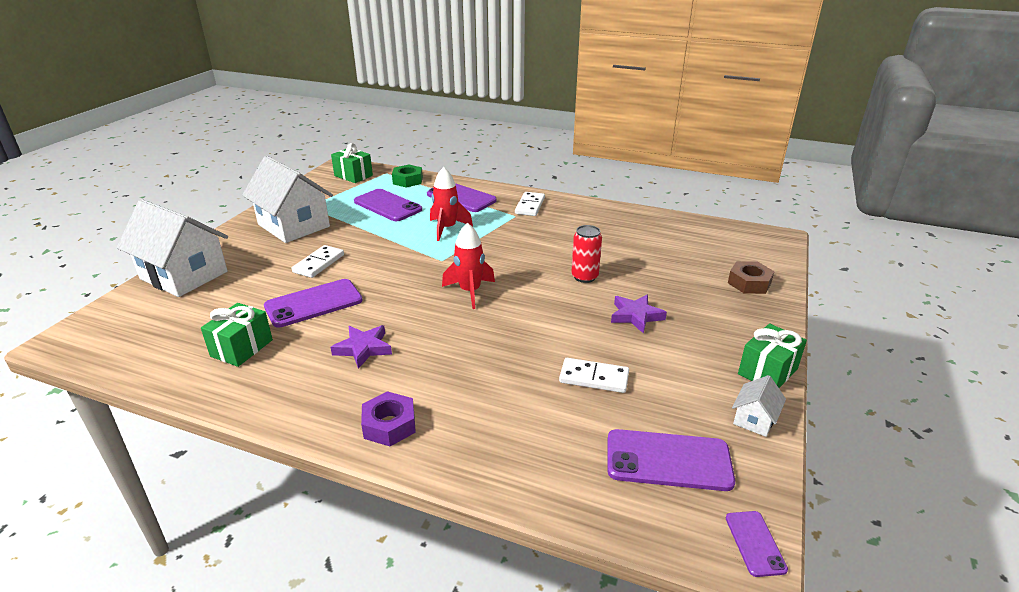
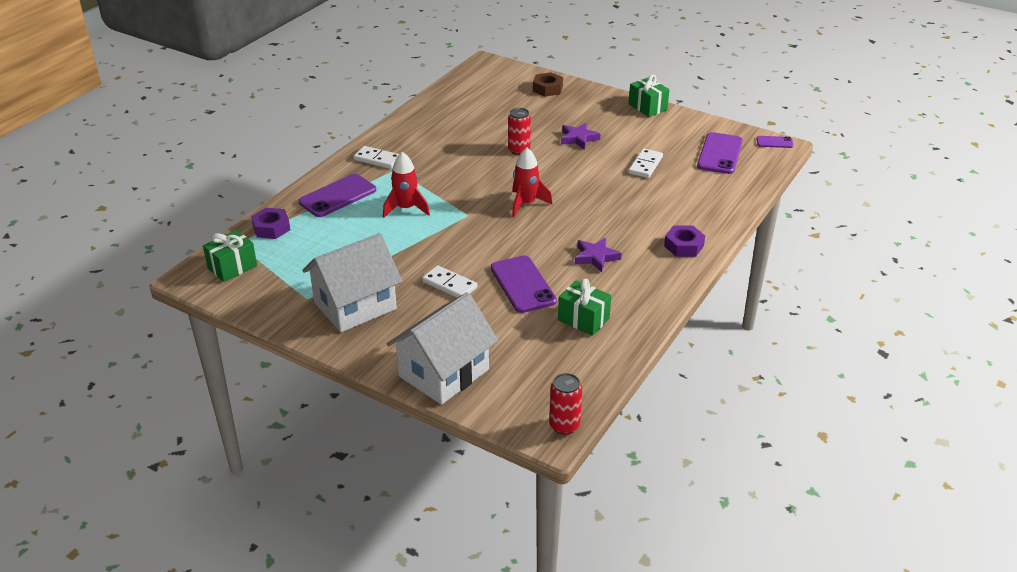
camera: 80 degrees left, 5 degrees up
purple phone [354,189,422,221] -> none
green nut [392,164,423,187] -> purple nut [251,208,290,239]
white house [732,375,786,437] -> none
none -> red can [549,373,582,435]

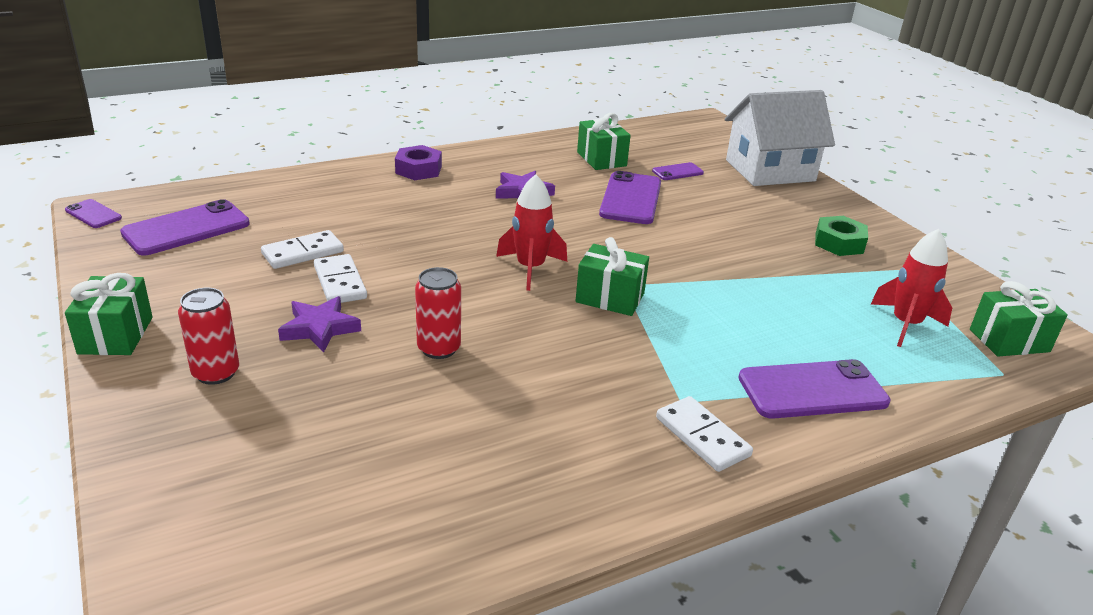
camera: 150 degrees left, 5 degrees down
purple nut [251,208,290,239] -> none
white house [302,233,402,332] -> green nut [815,216,868,256]
red rocket [383,152,430,218] -> red rocket moved to [871,229,952,347]
white domino [422,265,477,297] -> white domino moved to [314,254,367,303]
brown nut [533,72,563,97] -> none
red can [549,373,582,435] -> red can moved to [178,288,239,385]
none -> green gift [576,237,649,316]
none -> purple phone [652,162,704,180]

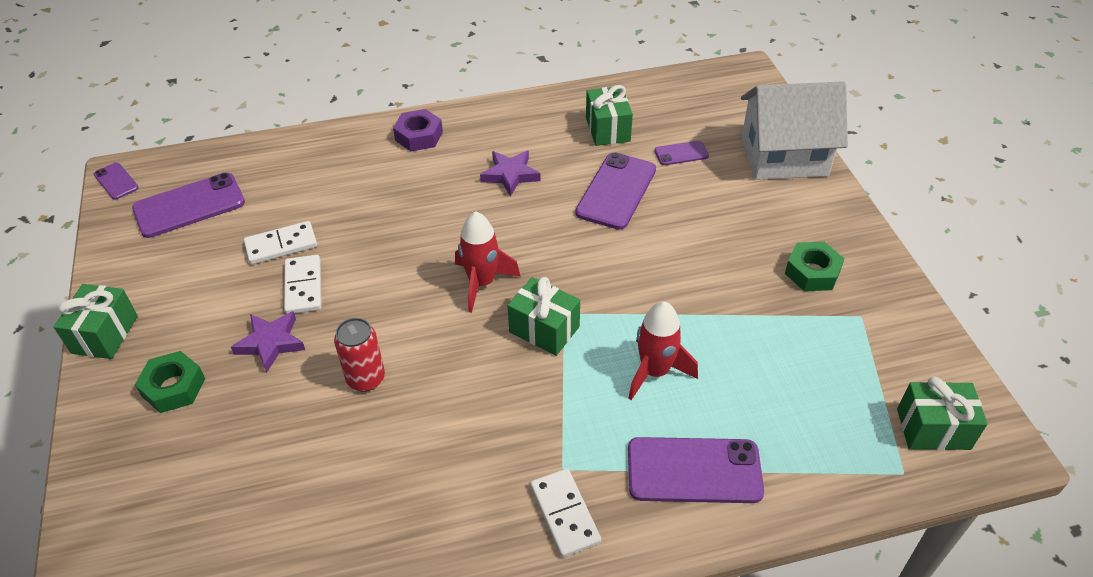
camera: 15 degrees right, 15 degrees up
red can [178,288,239,385] -> green nut [135,351,205,413]
red rocket [871,229,952,347] -> red rocket moved to [628,301,698,400]

